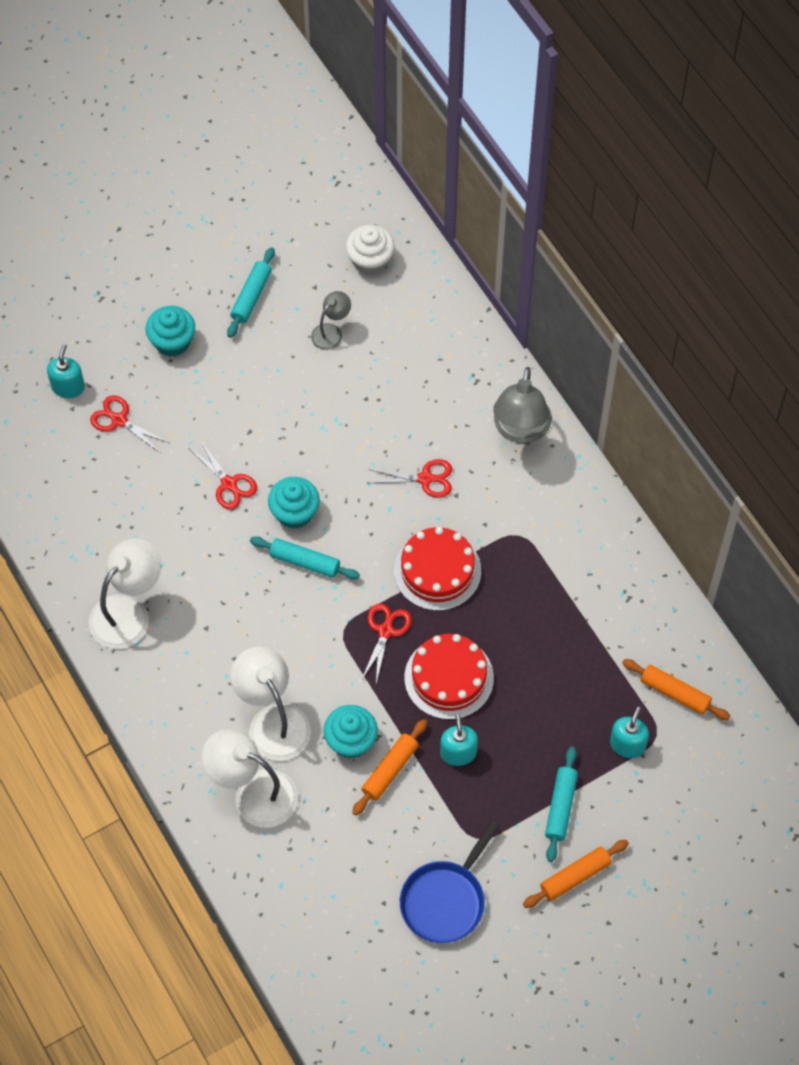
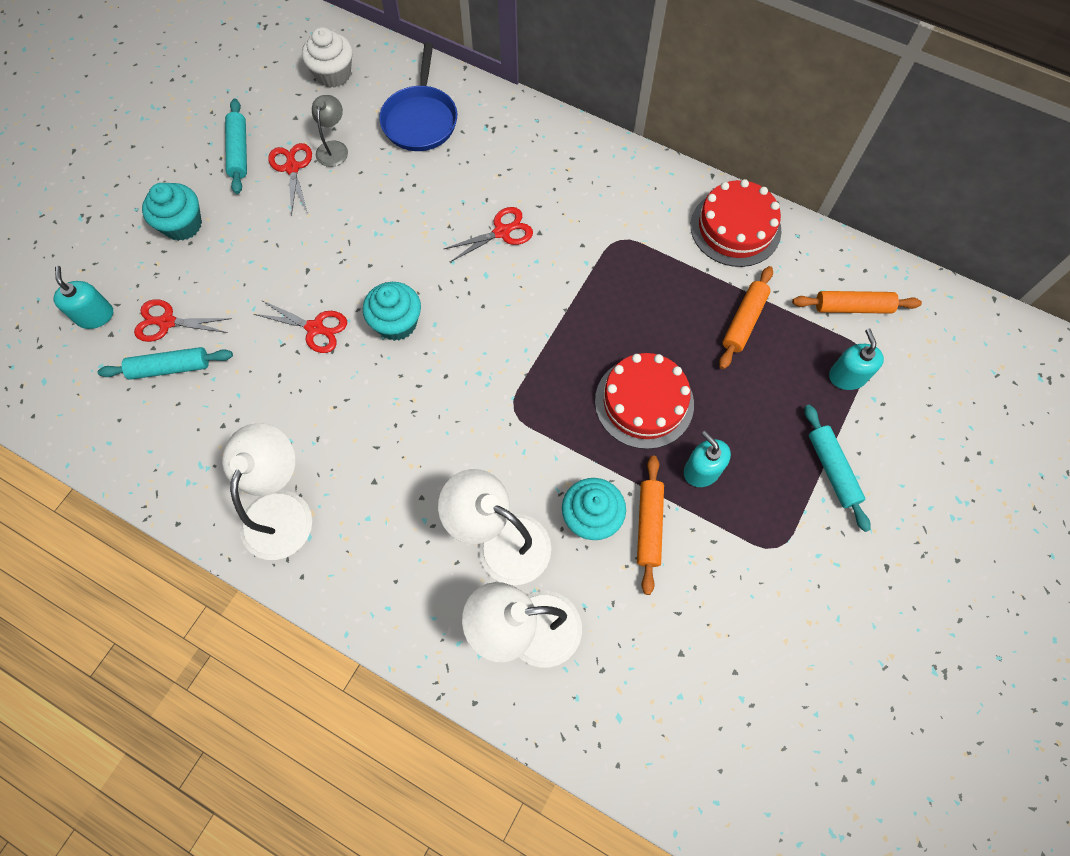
camera: 30 degrees left, 5 degrees up
turquoise rolling pin [250,536,360,580] -> turquoise rolling pin moved to [98,347,233,380]
red scissors [361,603,412,683] -> red scissors moved to [268,143,312,216]
red cake [394,527,481,611] -> red cake moved to [691,179,781,267]
blue pan [400,820,500,943] -> blue pan moved to [379,43,457,151]
grey lamp [493,367,552,443] -> none
orange rolling pin [523,840,629,908] -> orange rolling pin moved to [719,266,773,369]

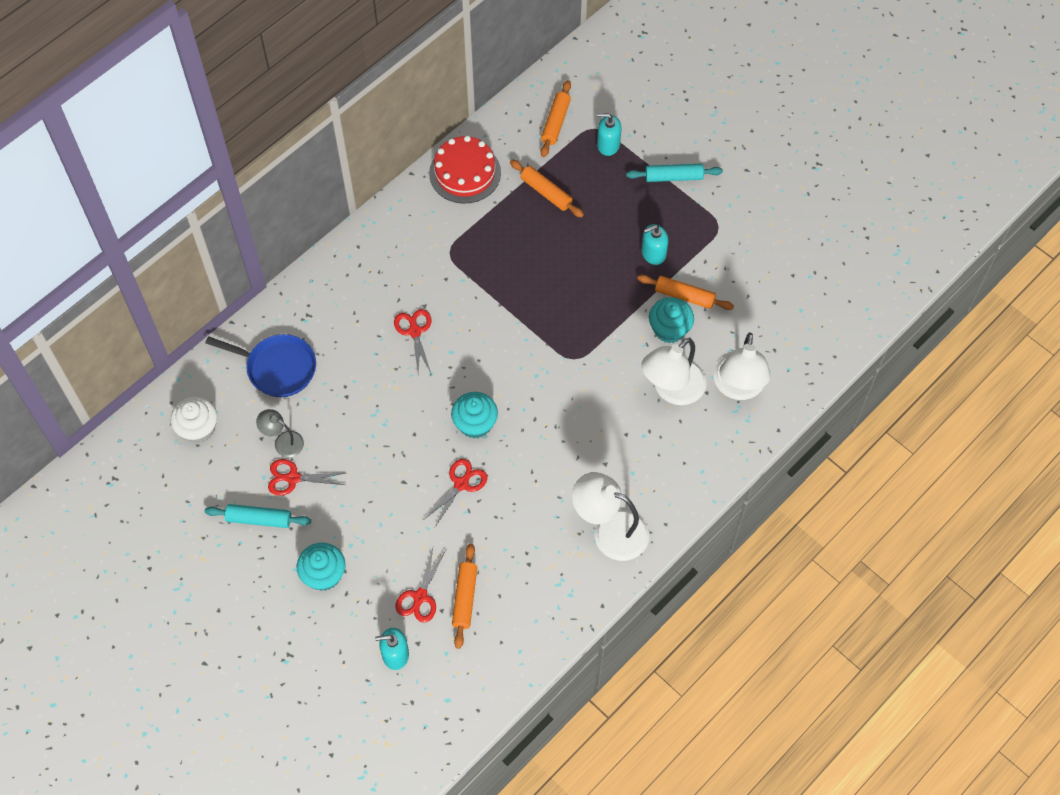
camera: 75 degrees left, 5 degrees down
turquoise rolling pin [98,347,233,380] -> orange rolling pin [452,543,477,649]
red cake [595,353,694,449] -> none

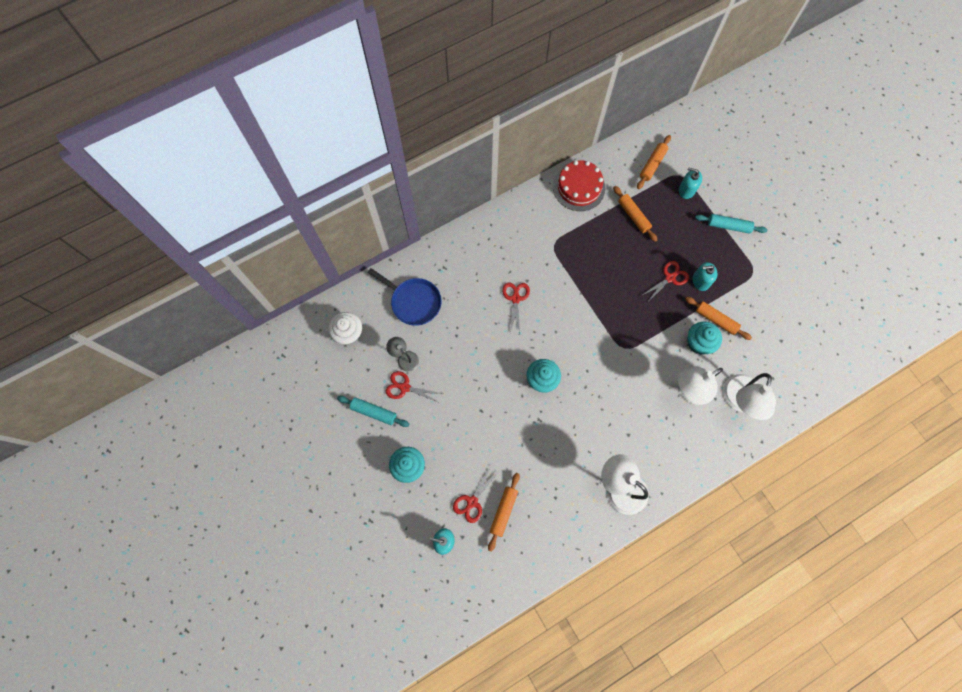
camera: 15 degrees right, 10 degrees up
red scissors [423,459,488,528] -> red scissors moved to [641,261,689,303]

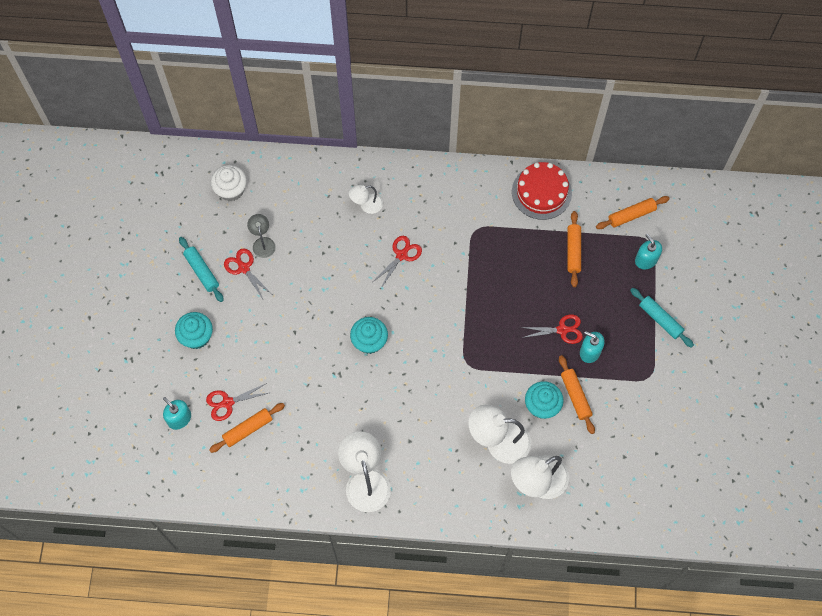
camera: 35 degrees right, 5 degrees down
blue pan [367,268,441,326] -> none
none -> white lamp [349,185,383,214]

